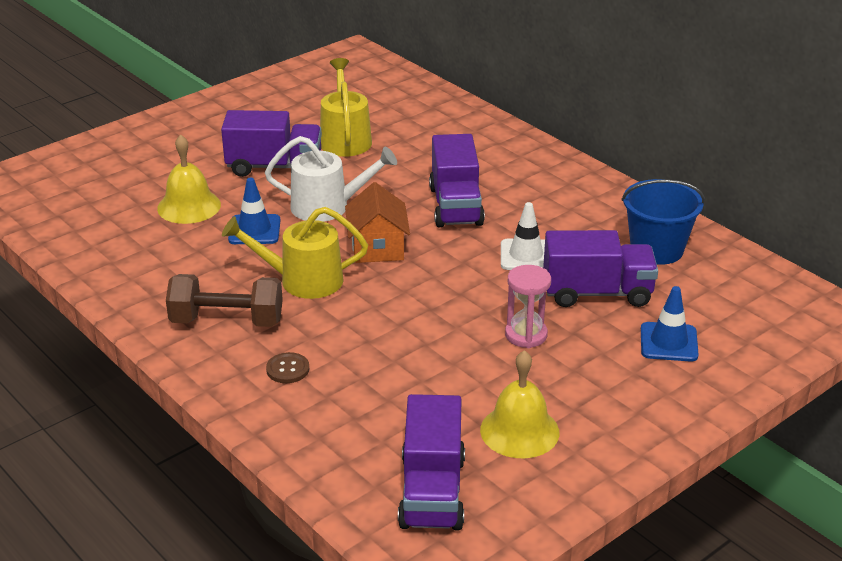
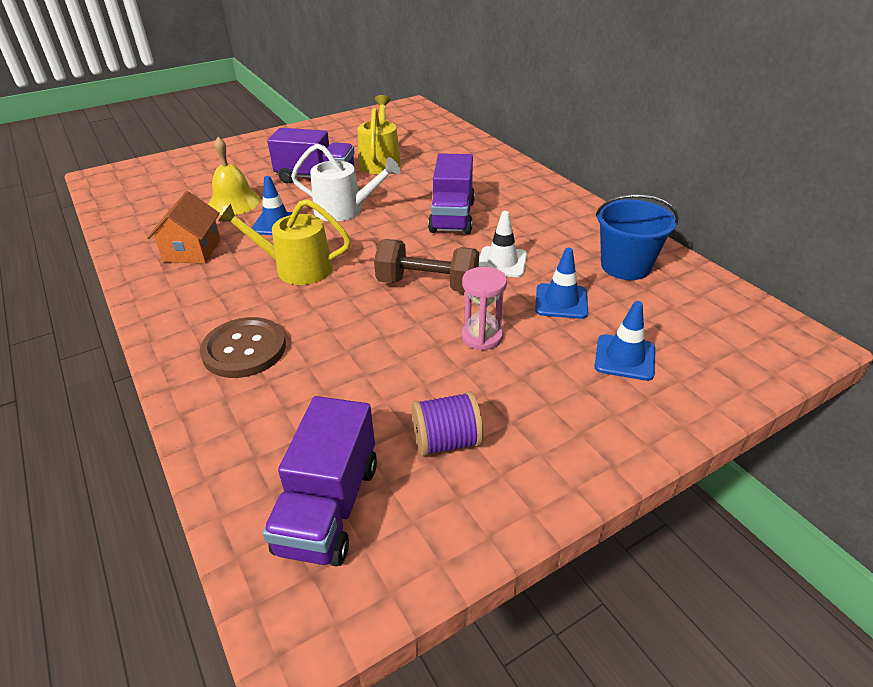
camera: 10 degrees right, 5 degrees up
brown dumbbell [166,274,283,327] -> brown dumbbell moved to [374,239,479,292]
brown button [266,352,309,383] -> brown button [200,317,286,378], size x1.98
orange house [345,182,410,263] -> orange house moved to [147,191,220,263]
yellow bell [480,350,560,458] -> purple spool [412,391,483,457]
purple truck [543,230,658,307] -> blue traffic cone [535,248,588,319]

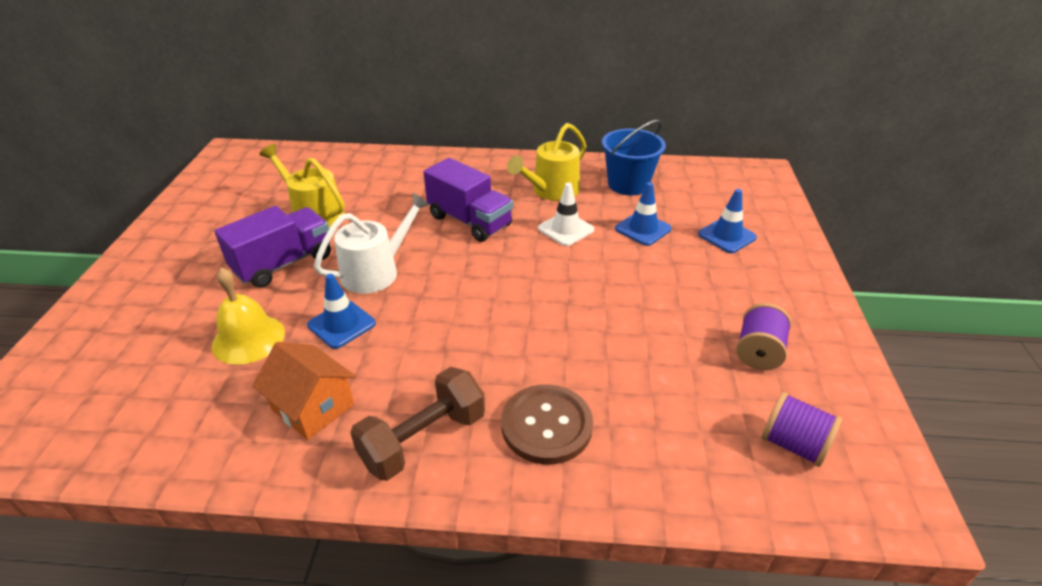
camera: 55 degrees left, 0 degrees up
yellow watering can [218,199,351,285] -> yellow watering can moved to [507,123,586,201]
purple truck [263,396,377,566] -> purple spool [761,392,842,467]
brown dumbbell [374,239,479,292] -> brown dumbbell moved to [350,367,485,481]
pink hourglass [461,267,507,351] -> none

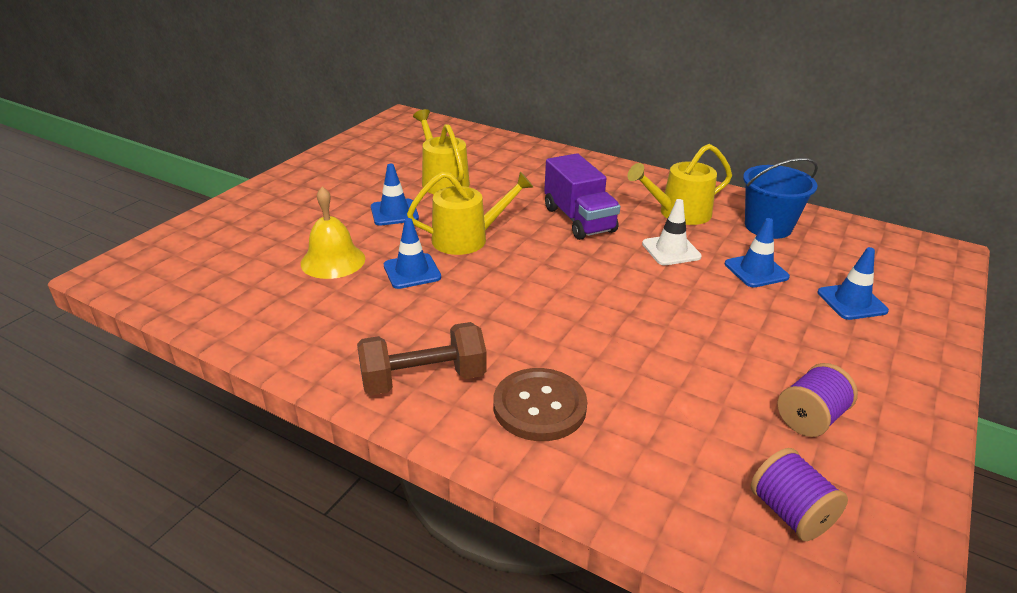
camera: 25 degrees right, 5 degrees down
purple truck [214,206,331,288] -> blue traffic cone [371,164,419,226]
orange house [252,342,356,440] -> none
white watering can [314,193,430,294] -> yellow watering can [407,172,533,255]

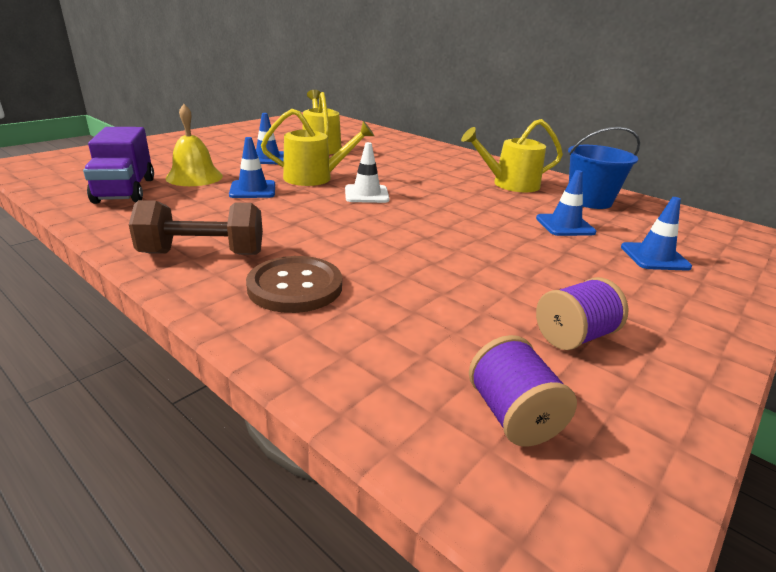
camera: 10 degrees right, 5 degrees down
purple truck [544,153,621,240] -> purple truck moved to [83,127,154,204]
white traffic cone [642,199,702,265] -> white traffic cone moved to [345,142,390,203]

